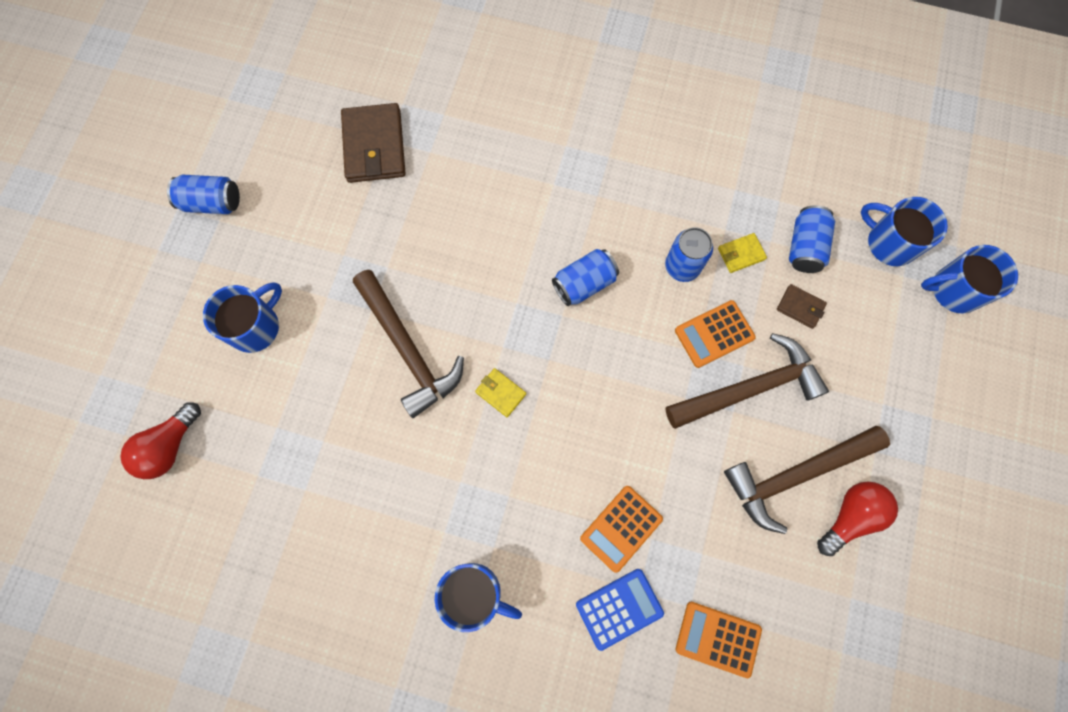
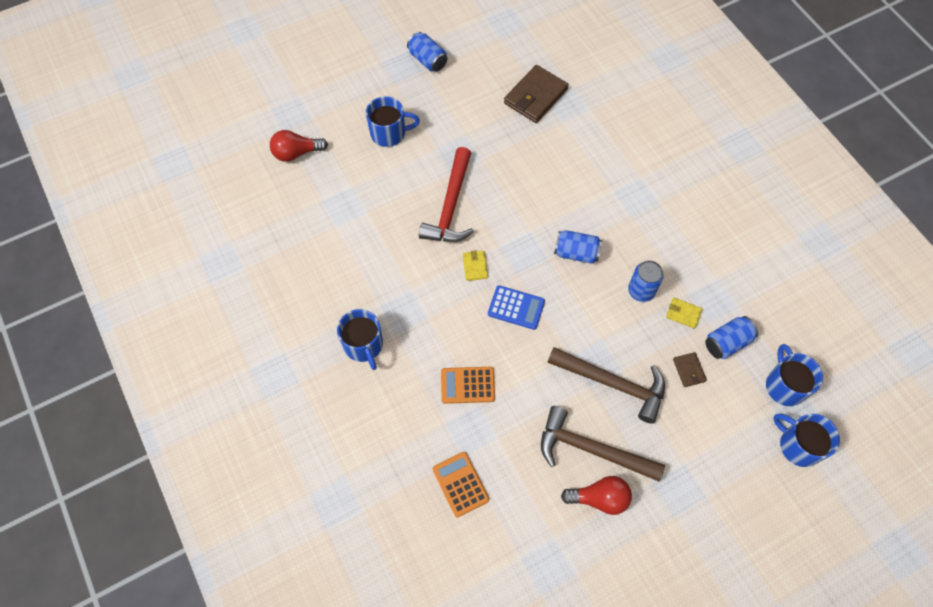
camera: 45 degrees right, 10 degrees down
brown hammer [353,270,464,418] -> red hammer [419,147,474,242]
blue calculator [576,569,664,651] -> blue calculator moved to [488,285,545,330]
orange calculator [675,300,756,368] -> none

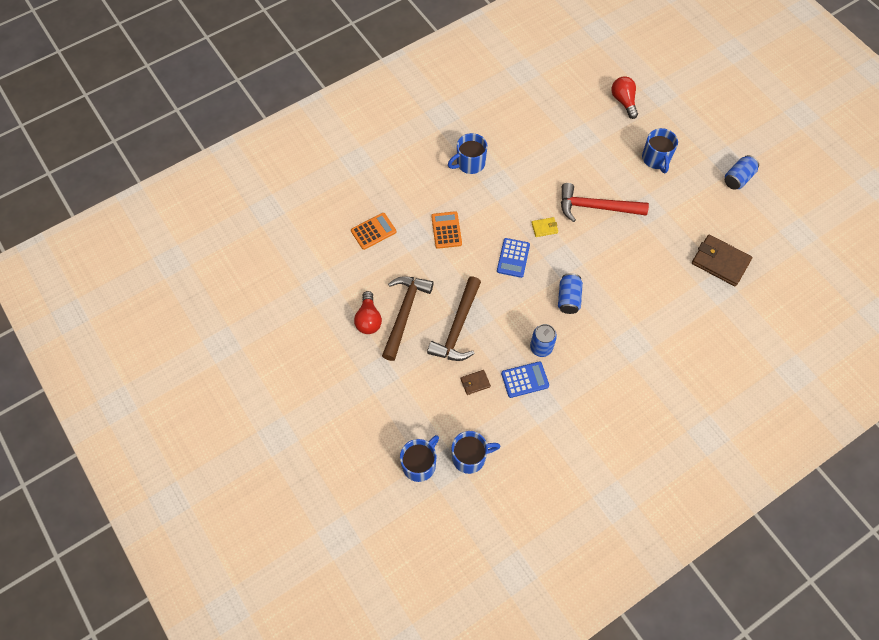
camera: 85 degrees right, 0 degrees up
yellow wallet [666,298,703,329] -> blue calculator [501,361,549,398]
blue can [705,316,758,359] -> none

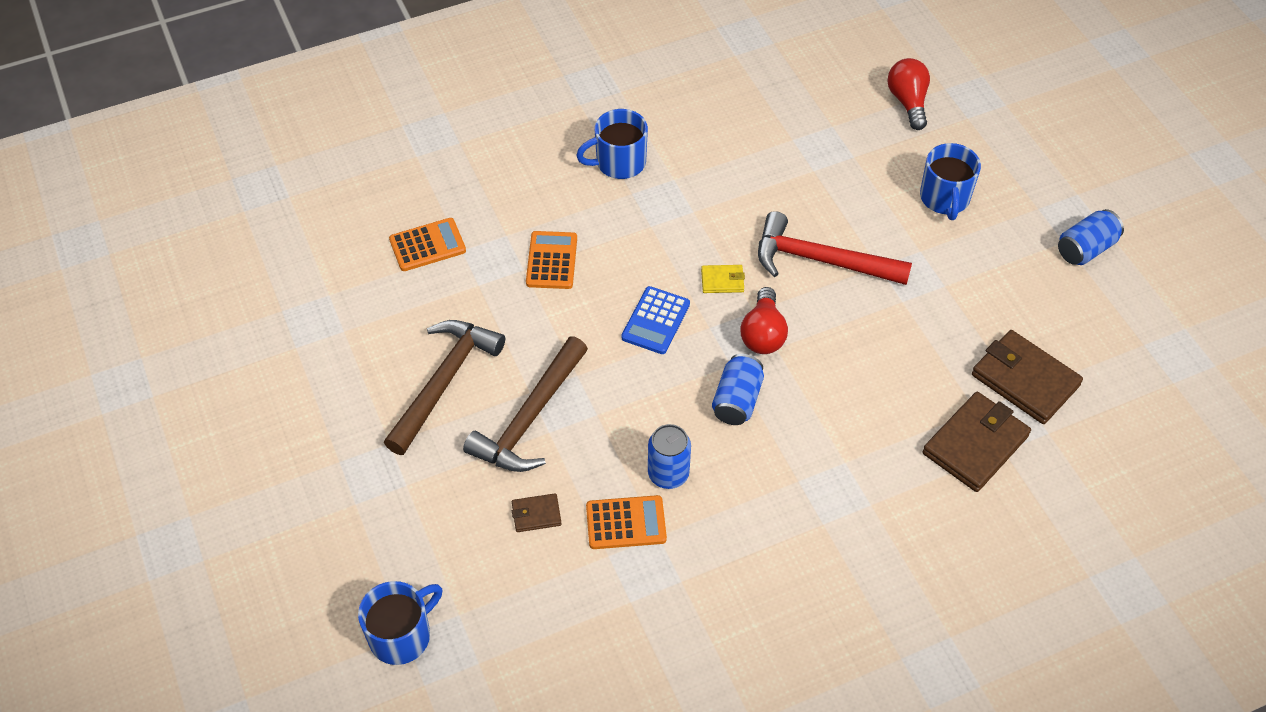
camera: 10 degrees right, 10 degrees down
red light bulb [354,291,382,334] -> red light bulb moved to [741,287,788,354]
blue mug [452,431,500,474] -> none
blue calculator [501,361,549,398] -> orange calculator [586,495,667,549]
none -> brown wallet [923,392,1031,492]

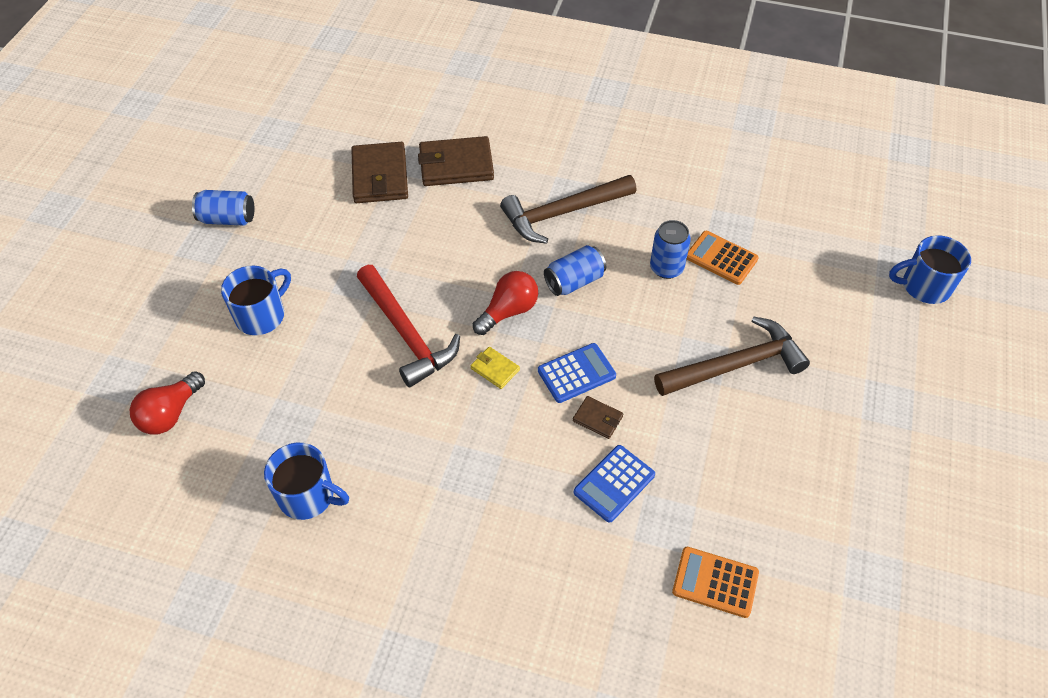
camera: 140 degrees left, 0 degrees up
brown hammer [384,320,505,455] -> brown hammer moved to [500,175,637,244]
brown wallet [512,493,561,532] -> brown wallet moved to [573,396,623,439]
orange calculator [526,231,577,289] -> blue calculator [574,445,655,523]
blue mug [576,109,648,179] -> blue mug moved to [264,443,349,520]

